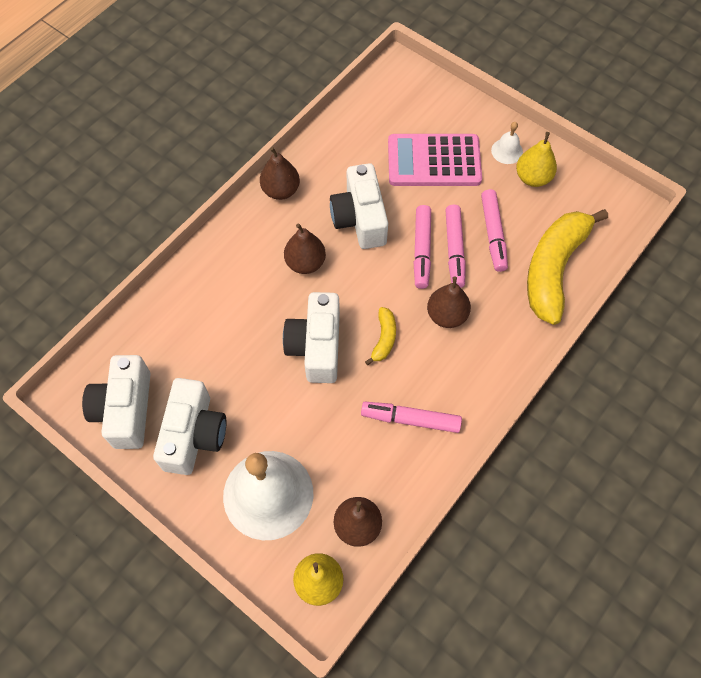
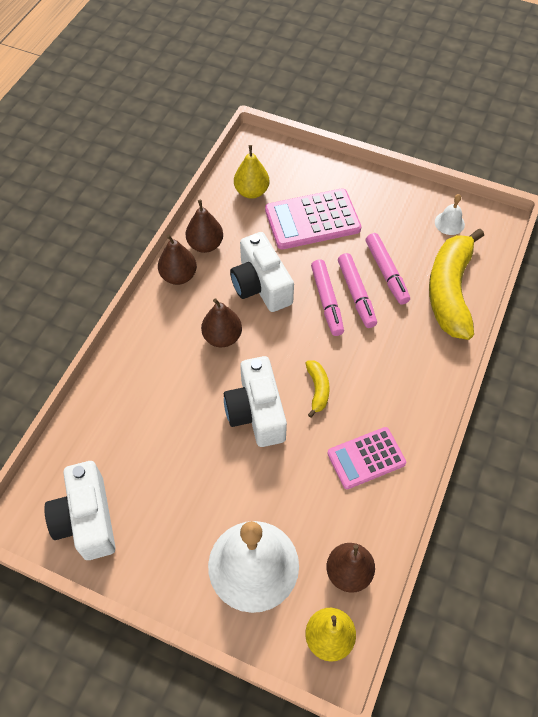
camera: 15 degrees left, 5 degrees down
white camera [153,378,226,475] -> none
pink marker [361,402,462,433] -> pink calculator [327,427,406,489]
brown pear [427,276,471,328] -> brown pear moved to [186,200,223,253]
white bell [491,122,523,164] -> white bell moved to [435,194,465,235]
yellow pear [516,132,557,187] -> yellow pear moved to [234,145,270,199]

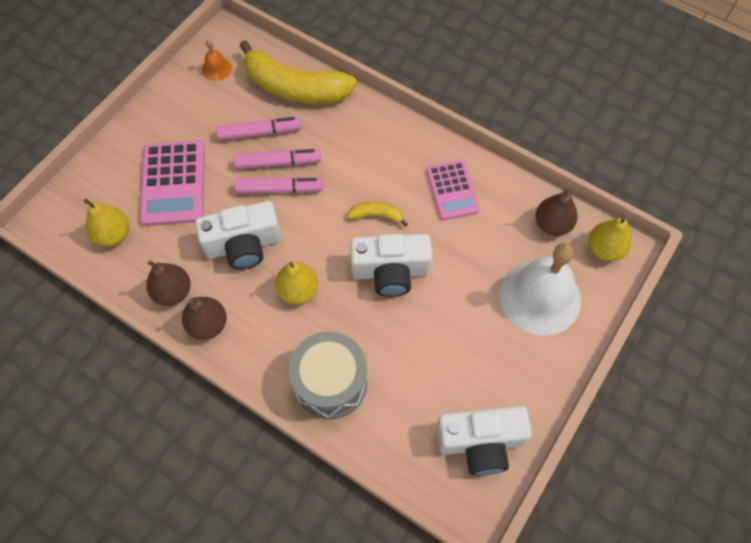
camera: 80 degrees left, 5 degrees up
brown pear [201,298,242,347] -> yellow pear [275,261,318,305]
white bell [435,194,465,235] -> orange bell [202,40,232,81]
none -> grey drum [289,332,367,419]

